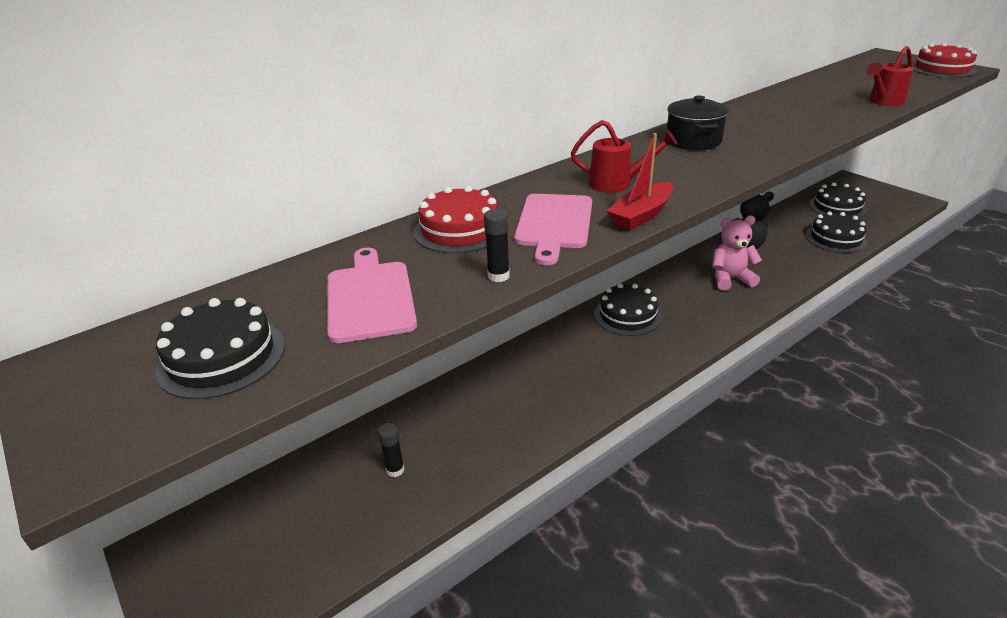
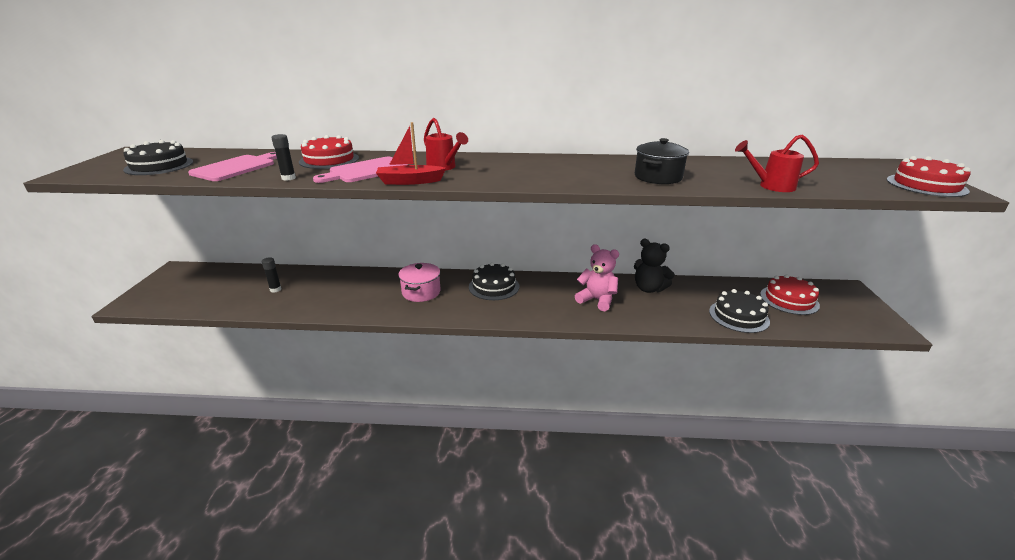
camera: 40 degrees right, 5 degrees down
black pot [667,95,729,150] -> black pot moved to [635,138,689,184]
black cake [809,183,867,218] -> red cake [760,274,820,315]
none -> pink pot [398,263,440,302]

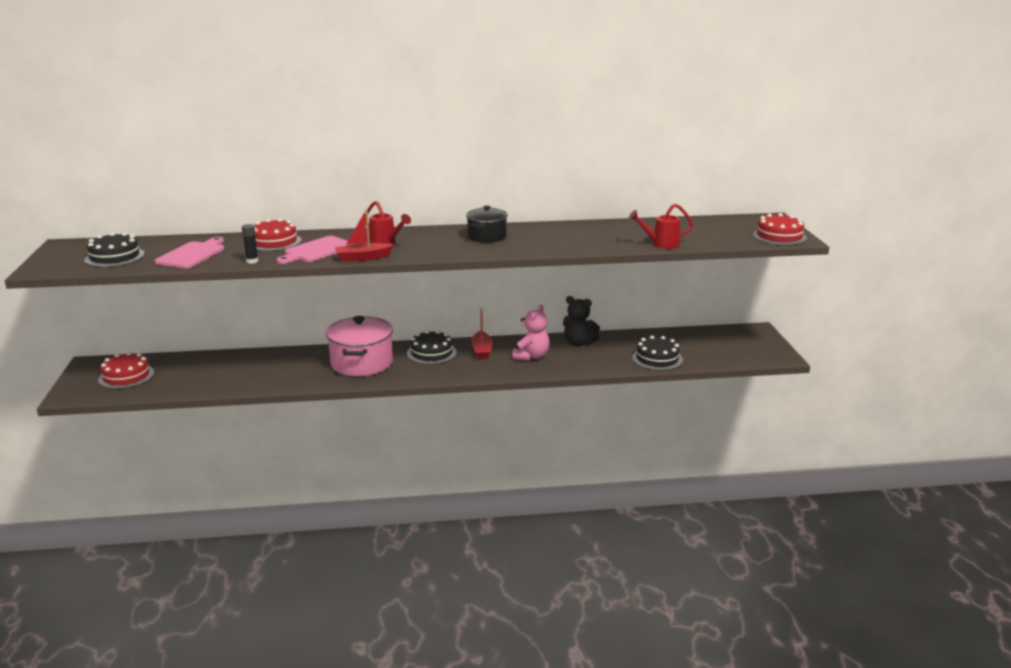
camera: 10 degrees left, 5 degrees down
black glue stick [262,257,281,293] -> none
pink pot [398,263,440,302] -> pink pot [326,316,393,376], size x1.64
pink teddy bear [575,244,619,311] -> pink teddy bear turned 90 degrees clockwise [512,305,550,361]
black pot [635,138,689,184] -> black pot moved to [466,206,508,243]
red cake [760,274,820,315] -> red cake moved to [98,352,154,389]
none -> red boat [471,308,493,359]

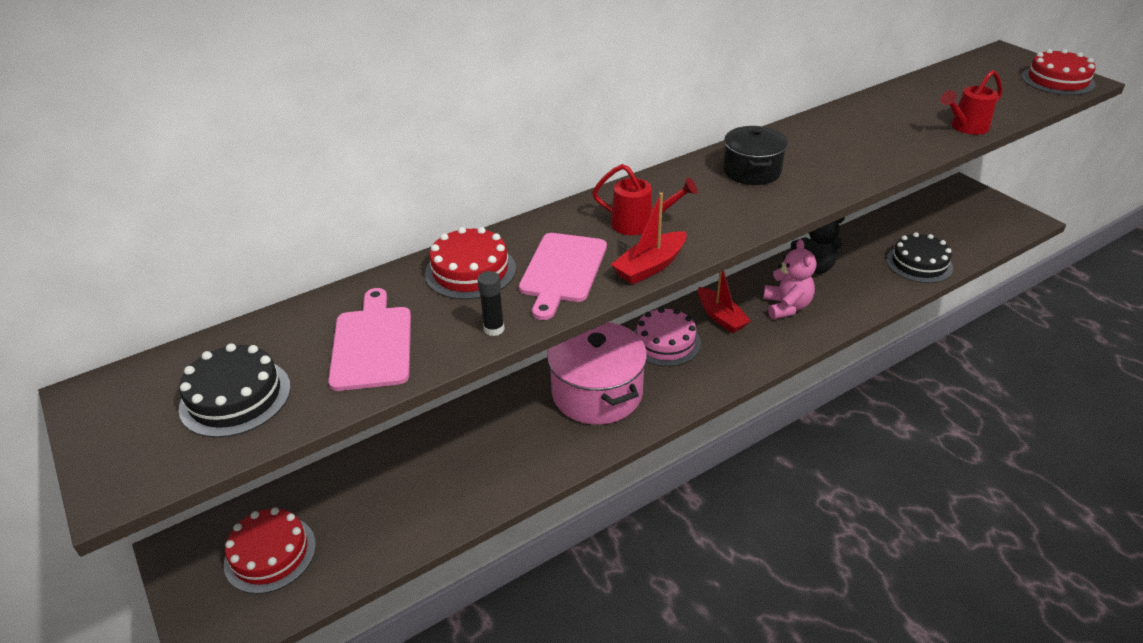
camera: 25 degrees left, 15 degrees up
black cake [407,330,457,364] -> pink cake [634,307,701,366]

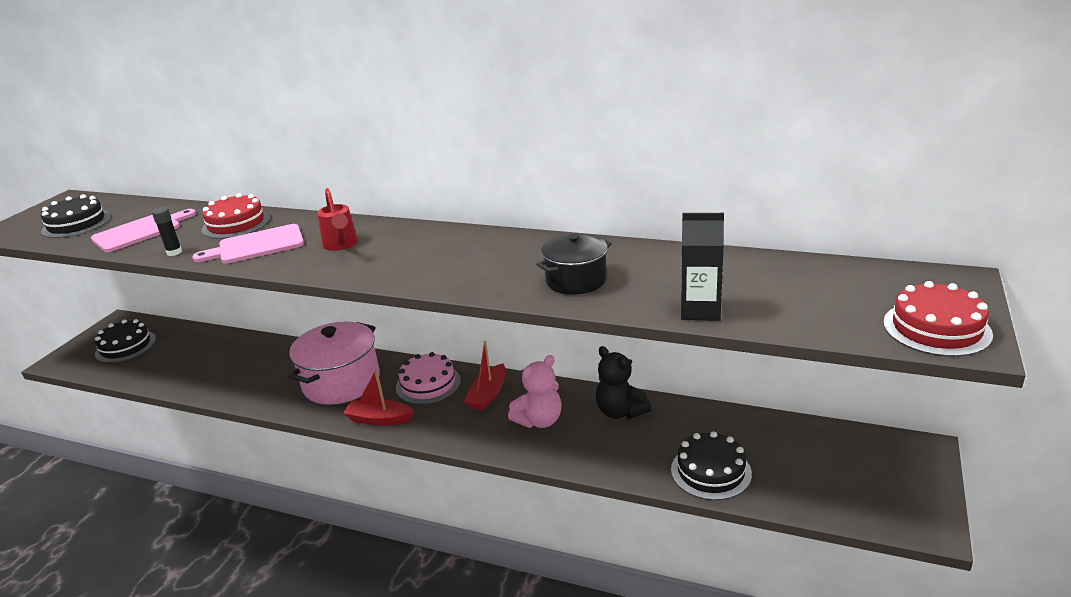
camera: 55 degrees right, 10 degrees down
red cake [224,507,316,594] -> black cake [95,319,156,363]
red boat [611,192,686,284] -> red boat moved to [343,369,414,426]
black pot [723,126,788,185] -> black pot moved to [536,233,612,295]
red watering can [940,70,1002,135] -> black carton [681,213,724,321]

